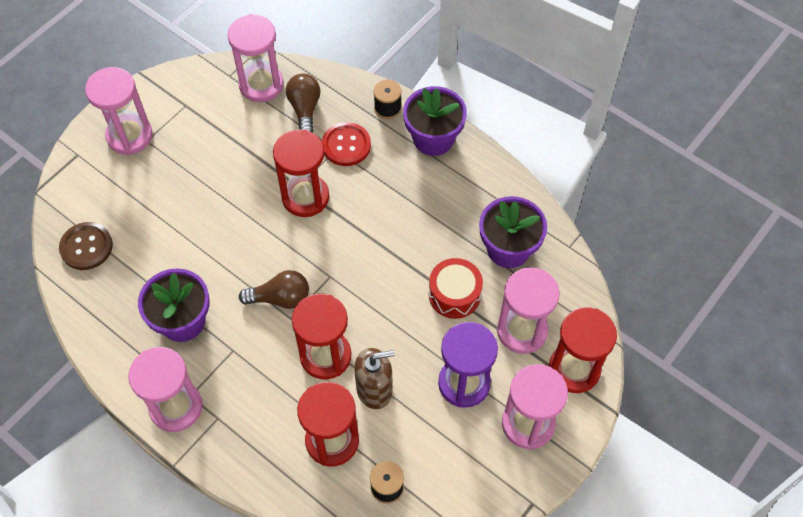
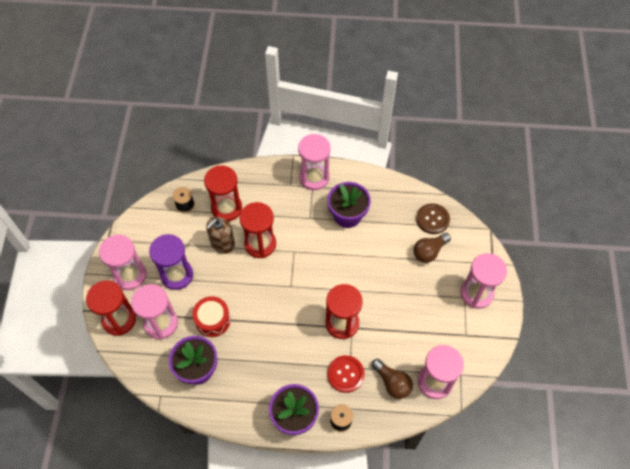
camera: 145 degrees right, 0 degrees up
brown light bulb [239,270,309,309] -> brown light bulb moved to [413,233,451,263]

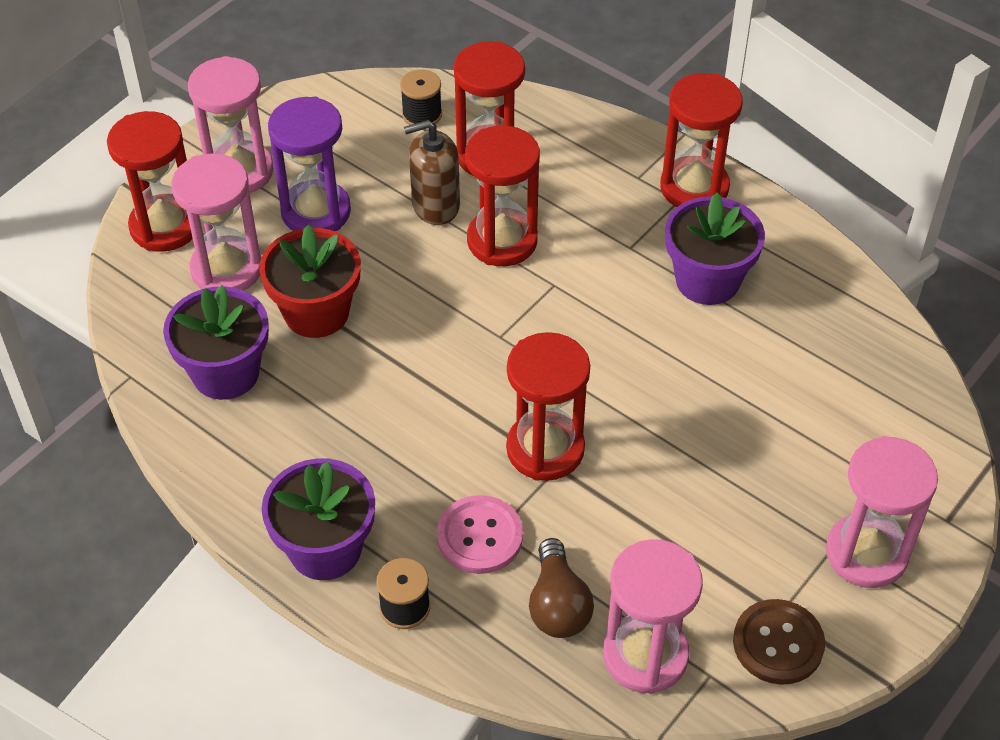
camera: 35 degrees right, 10 degrees down
red drum [192,296,231,337] -> red flower pot [259,224,361,338]
pink hourglass [298,134,331,190] -> red hourglass [660,73,743,207]
red button [327,356,365,393] -> pink button [437,495,523,574]
brown light bulb [413,233,451,263] -> none
brown button [416,203,450,234] -> brown button moved to [733,599,825,685]

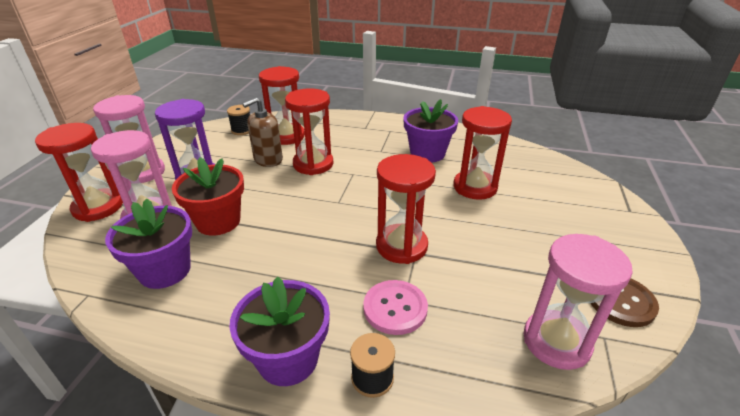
camera: 25 degrees left, 15 degrees down
brown light bulb [529,538,594,638] -> none
red hourglass [660,73,743,207] -> red hourglass moved to [453,106,512,200]
pink hourglass [826,436,938,588] -> none

